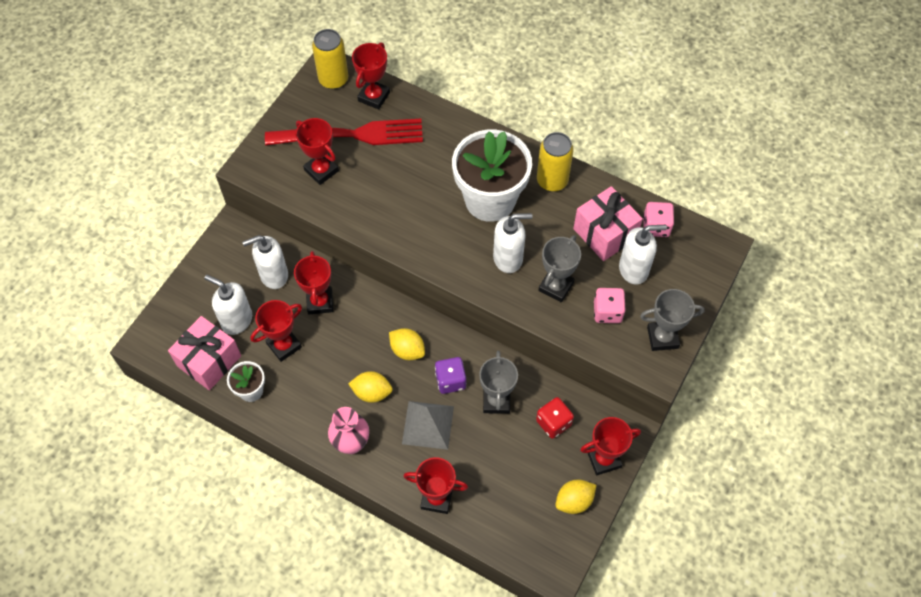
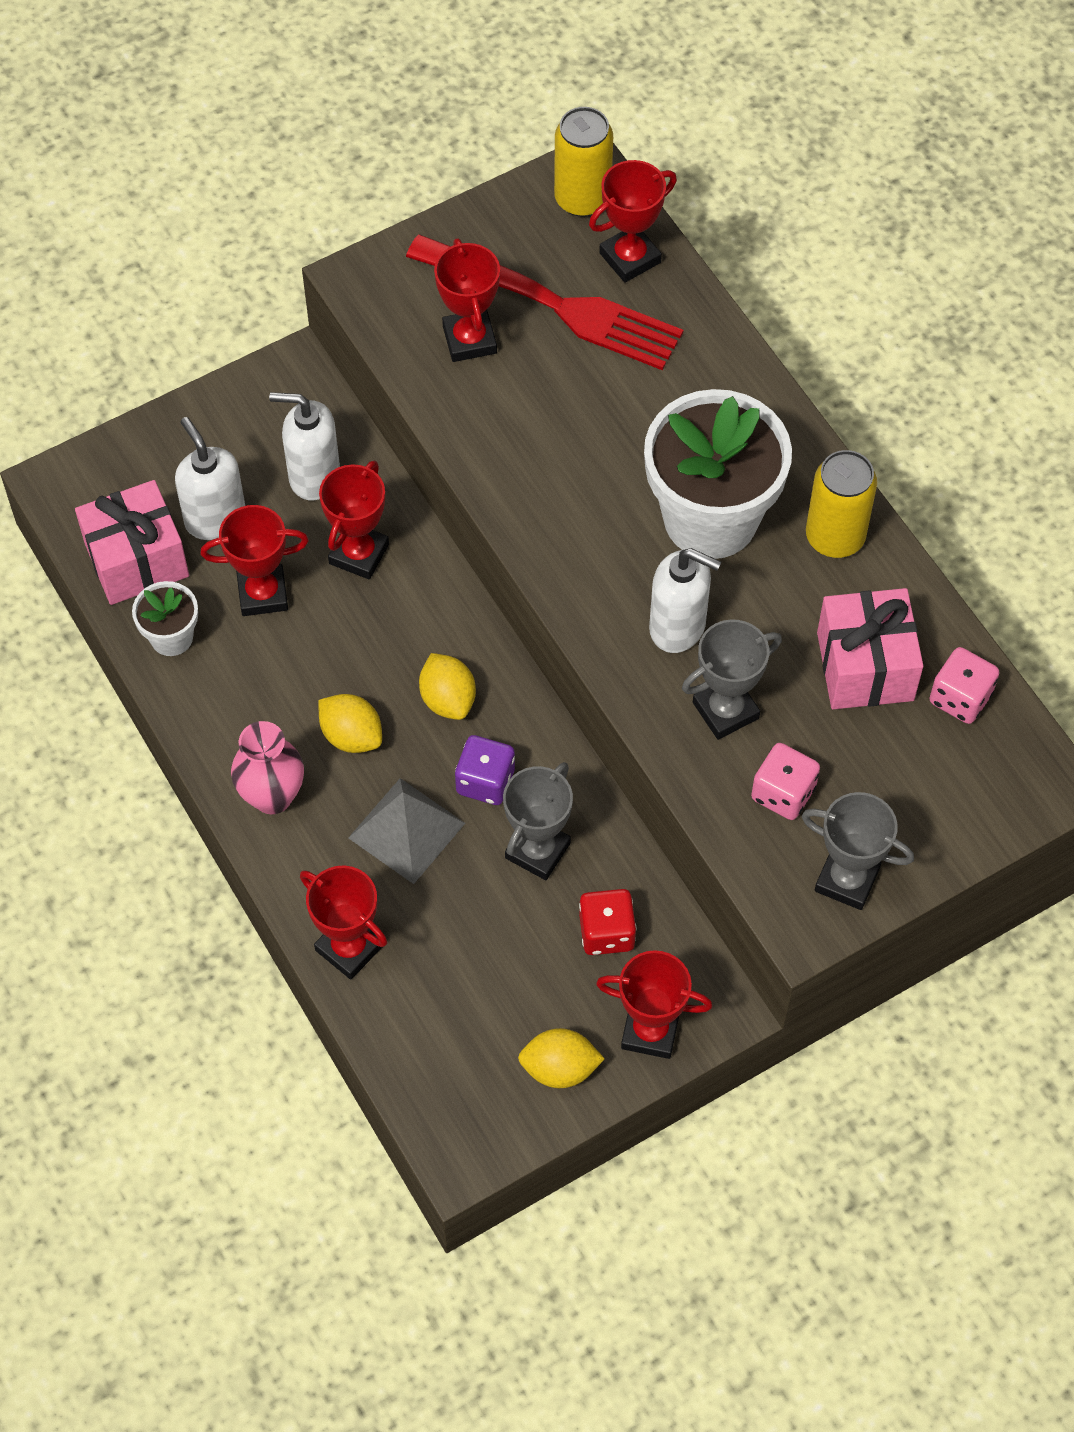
camera: 30 degrees right, 0 degrees up
white soap dispenser [619,225,667,284] -> none

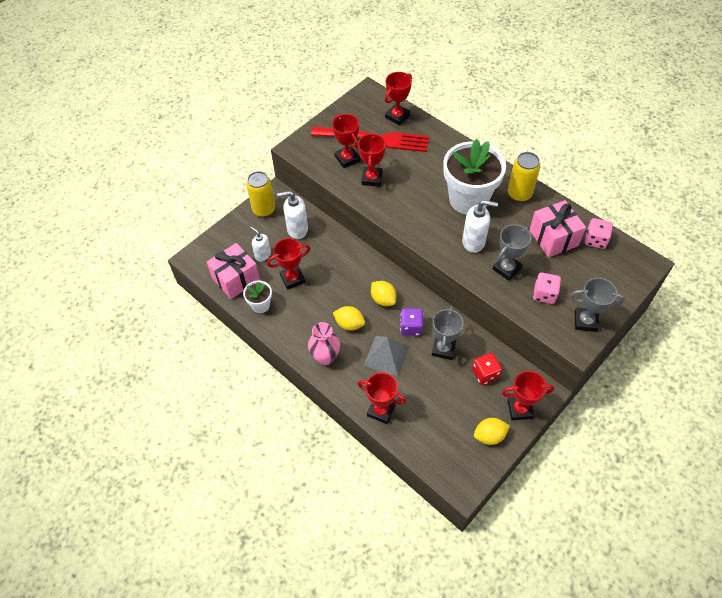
camera: 15 degrees left, 5 degrees down
white soap dispenser [175,417,245,540] -> white soap dispenser [250,227,271,261], size x0.66
red trophy [319,461,389,579] -> red trophy moved to [358,133,386,187]
yellow can [554,107,613,217] -> yellow can moved to [246,171,275,217]

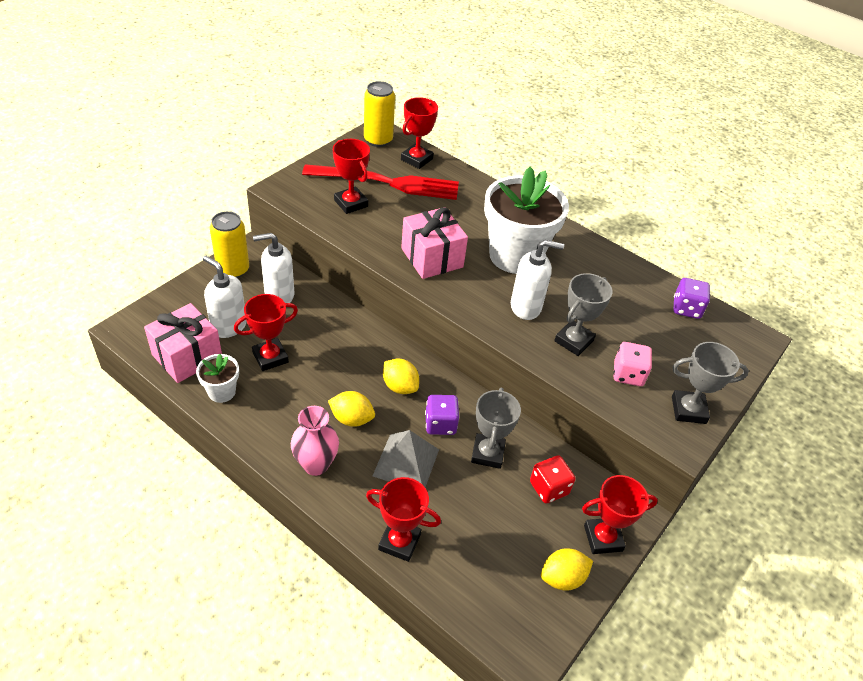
camera: 10 degrees left, 10 degrees down
white soap dispenser [250,227,271,261] -> white soap dispenser [203,256,247,338], size x1.52
red trophy [358,133,386,187] -> none
yellow can [508,152,541,202] -> yellow can moved to [364,81,395,147]
pink gift [530,200,586,257] -> pink gift moved to [401,207,468,279]
pink dice [585,218,613,249] -> purple dice [674,278,710,319]

